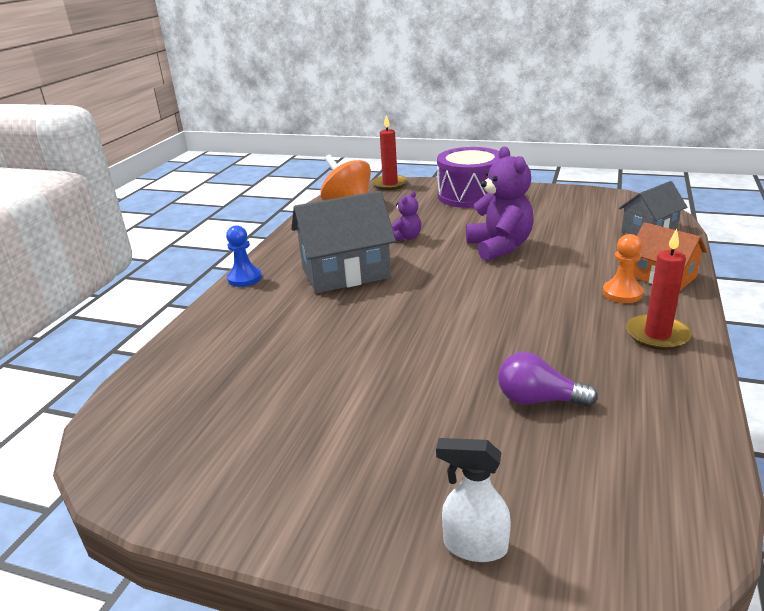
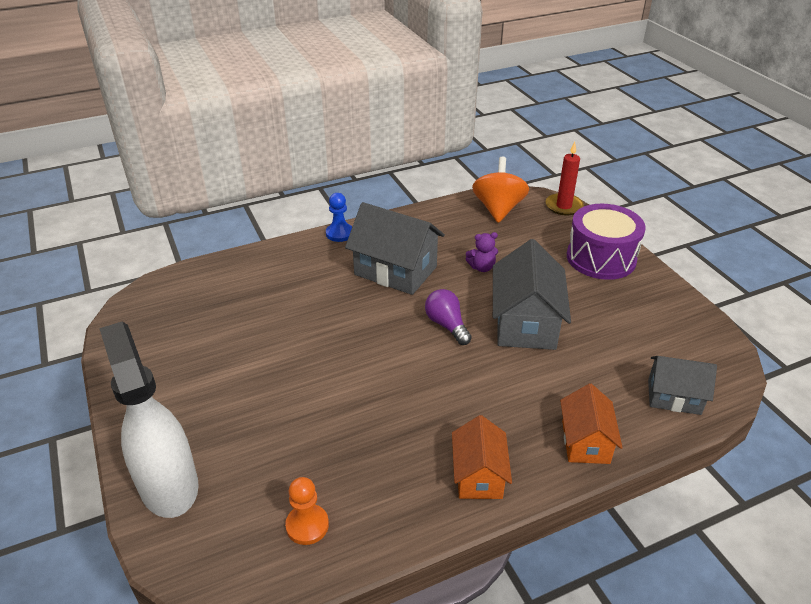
camera: 45 degrees right, 10 degrees up
white spray bottle [436,438,511,562] -> white spray bottle [99,322,199,518], size x2.07
purple teddy bear [466,146,534,261] -> grey house [493,239,571,350]
purple light bulb [498,352,598,407] -> purple light bulb moved to [425,289,472,345]
orange pawn [603,234,644,303] -> orange pawn moved to [285,477,329,545]
red candle [626,229,692,350] -> orange house [452,415,512,499]

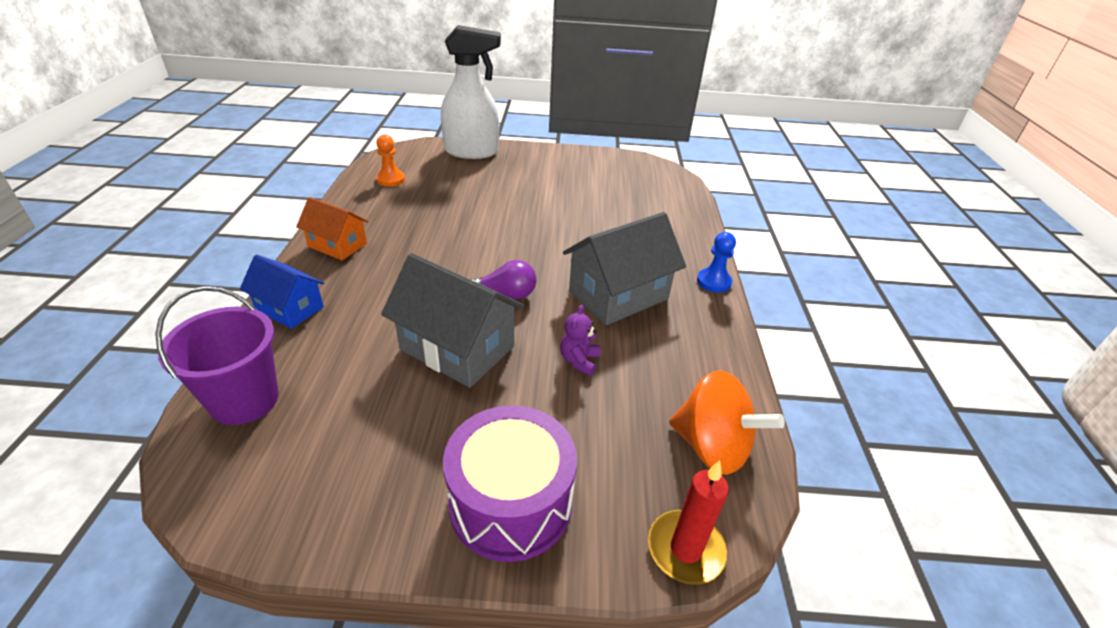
camera: 115 degrees right, 0 degrees up
orange house [560,383,623,464] -> blue house [240,255,324,329]
grey house [648,356,717,415] -> purple bucket [155,286,278,425]

